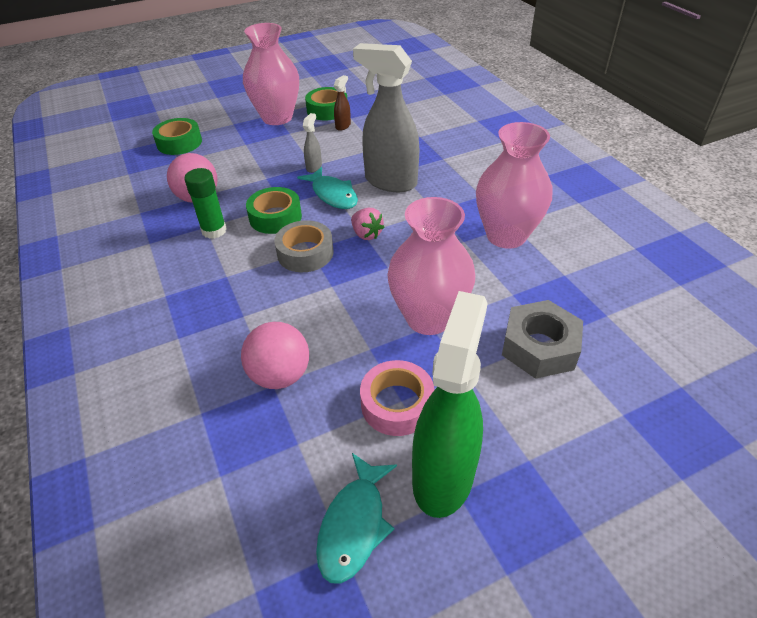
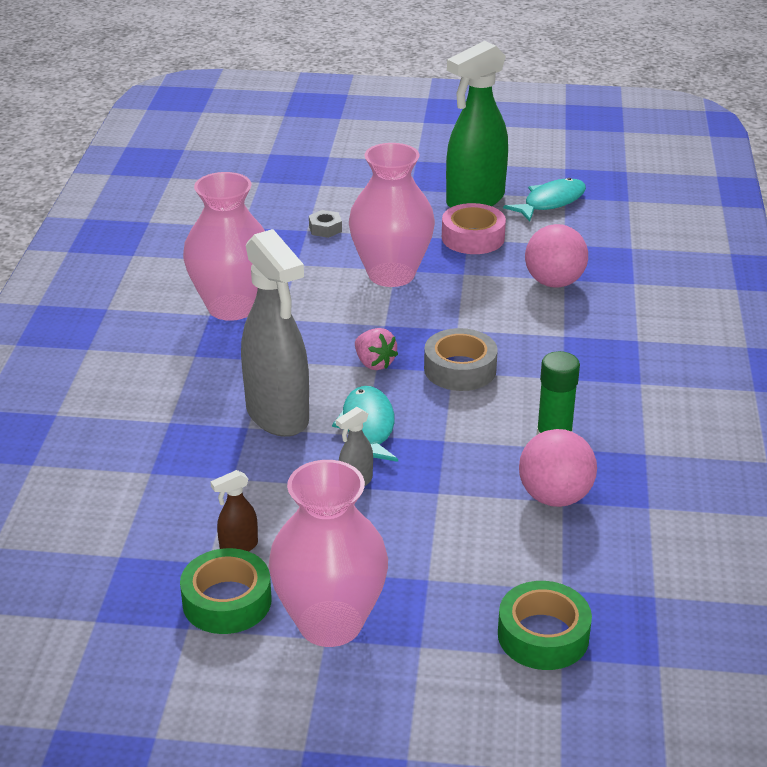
camera: 150 degrees left, 10 degrees down
green tape [246,187,302,234] -> none
pink strawberry [351,208,384,240] -> pink strawberry turned 150 degrees clockwise [355,328,398,370]
grey nut [502,300,583,379] -> grey nut [309,210,342,238], size x0.47

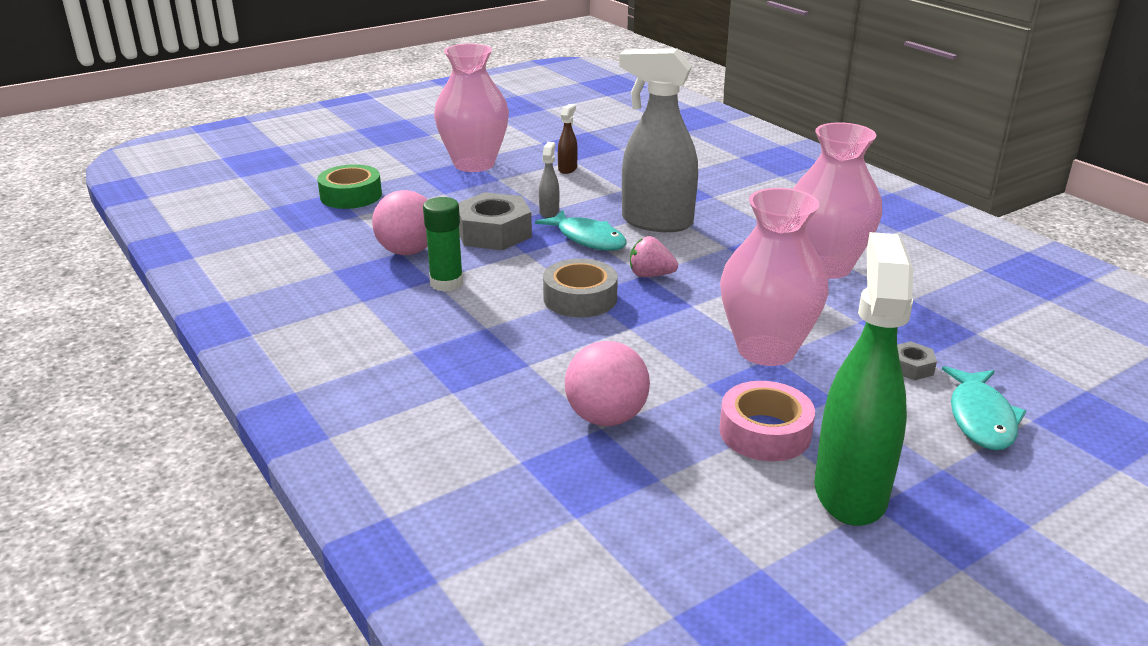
camera: 140 degrees right, 5 degrees down
green tape [180,548,272,634] -> none
turquoise fish [503,178,586,222] -> turquoise fish moved to [942,366,1027,450]
none -> grey nut [458,192,532,250]

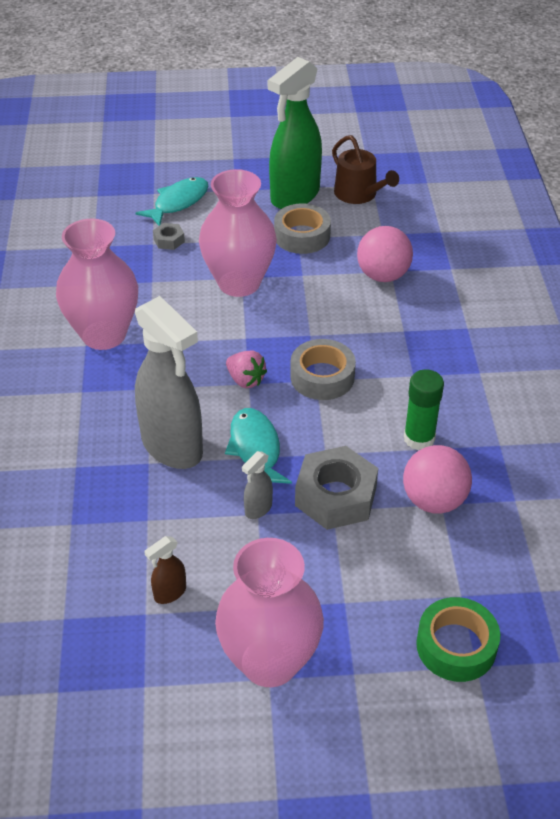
camera: 150 degrees left, 15 degrees up
pink tape [719,381,815,461] -> grey tape [274,204,331,254]
none -> brown watering can [332,135,399,204]

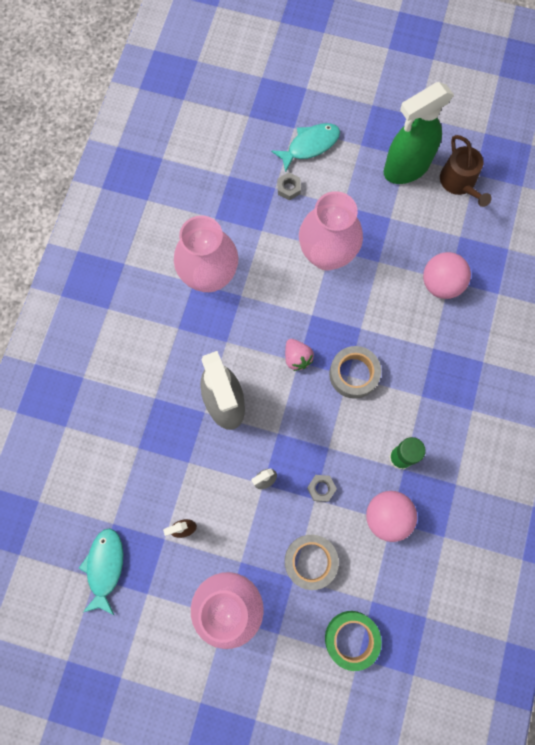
camera: 20 degrees right, 30 degrees up
turquoise fish [225,408,292,484] -> turquoise fish moved to [79,528,123,615]
grey tape [274,204,331,254] -> grey tape moved to [285,534,339,590]
grey nut [295,446,378,530] -> grey nut [307,475,337,502], size x0.47

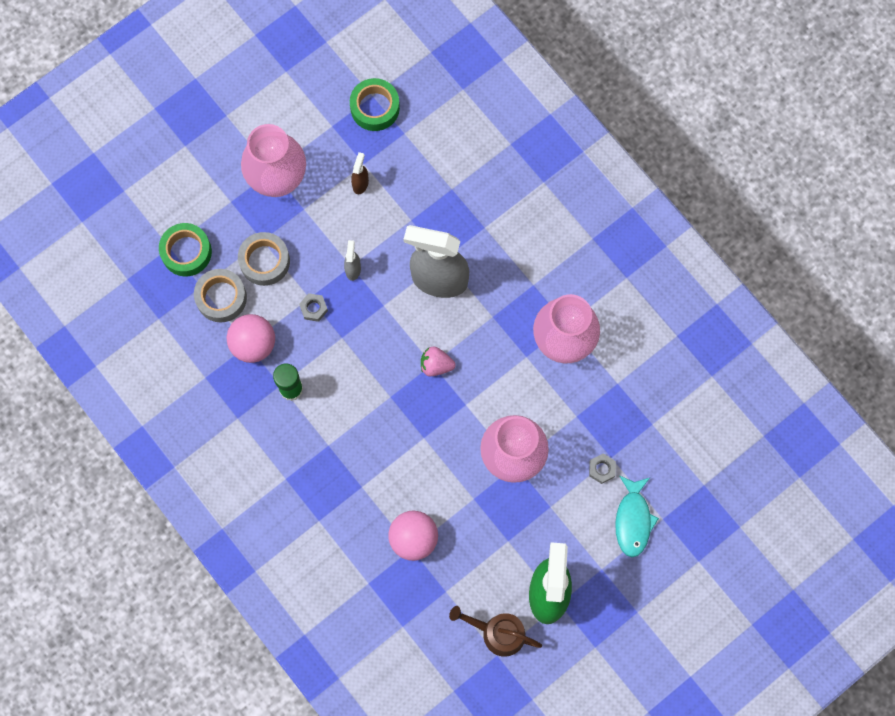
camera: 125 degrees right, 0 degrees up
turquoise fish [79,528,123,615] -> green tape [350,78,400,131]
grey tape [329,346,381,399] -> grey tape moved to [194,269,247,322]

